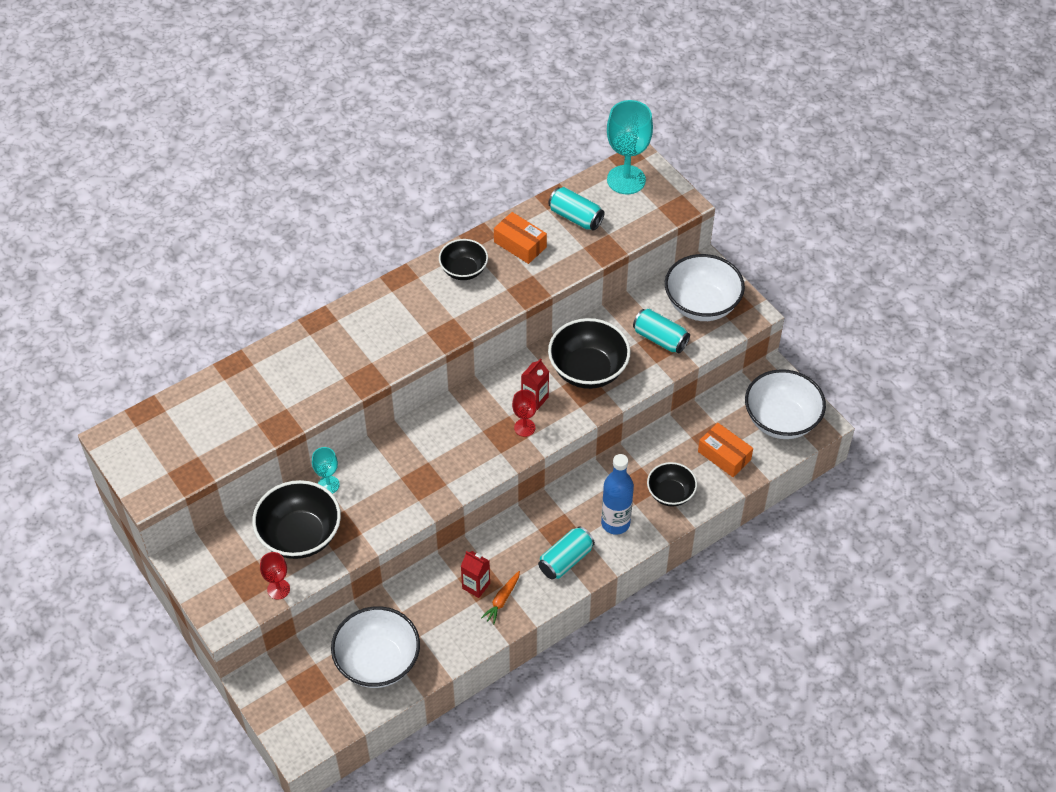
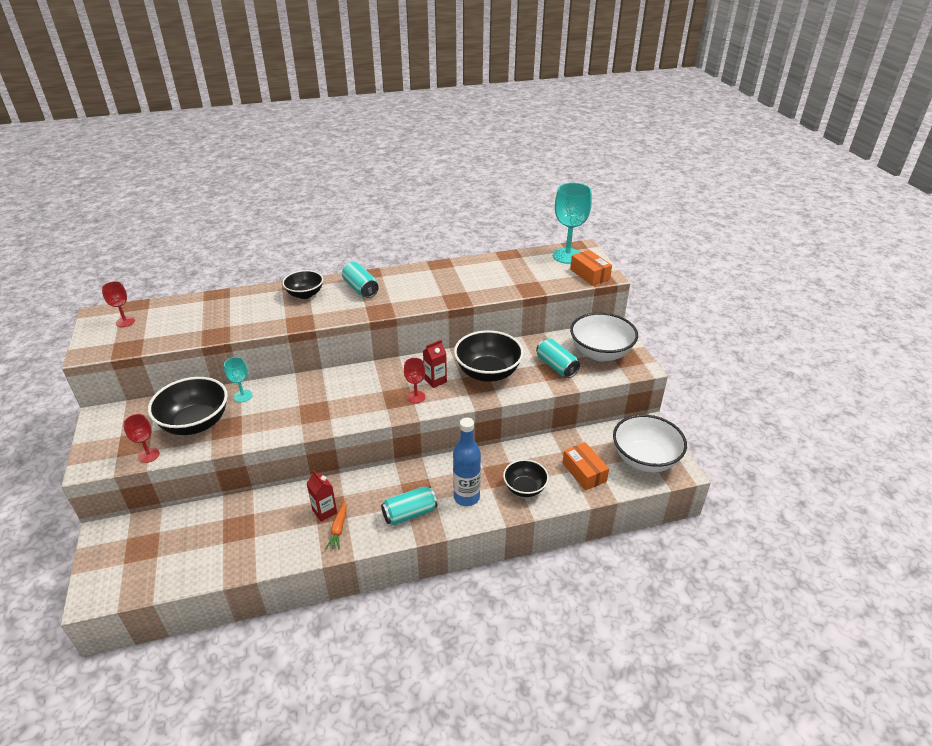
camera: 20 degrees right, 15 degrees down
white bowl [331,606,420,688] -> none
black bowl [439,239,488,280] -> black bowl moved to [282,270,323,299]
orange carrot [481,571,520,624] -> orange carrot turned 45 degrees counterclockwise [325,501,347,549]
orange box [494,212,547,264] -> orange box moved to [570,250,612,286]
turquoise can [548,187,605,231] -> turquoise can moved to [342,262,379,298]
none -> red goblet [102,281,135,327]

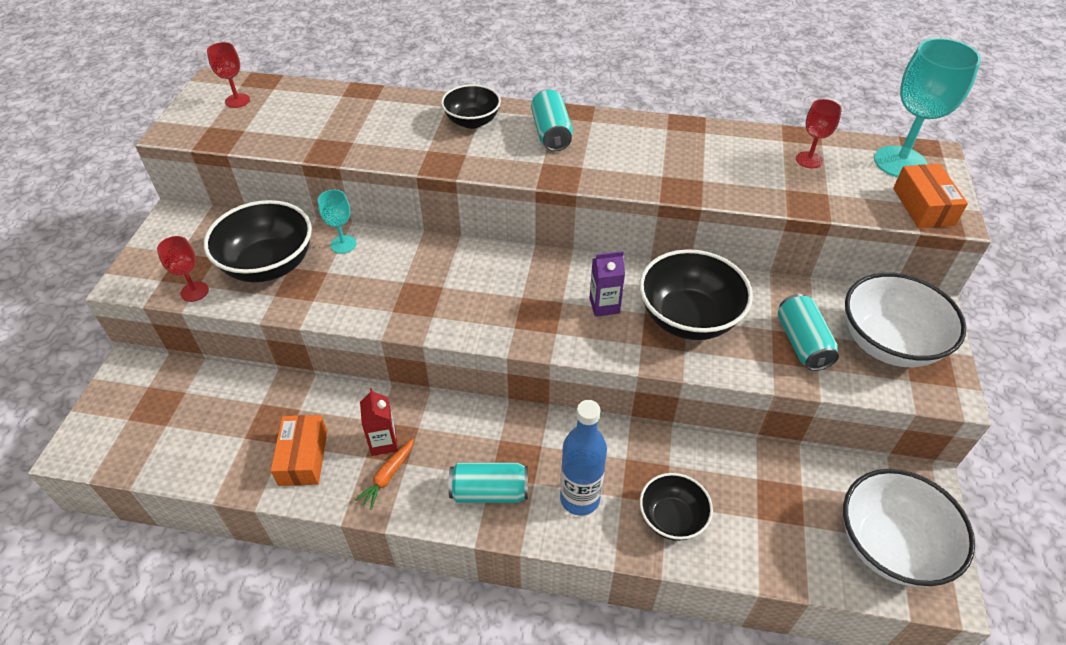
camera: 25 degrees right, 10 degrees up
red goblet [404,358,425,403] -> red goblet moved to [796,99,842,168]
red carton [423,340,447,388] -> purple carton [589,251,625,317]
orange box [563,442,609,491] -> orange box moved to [271,415,327,486]

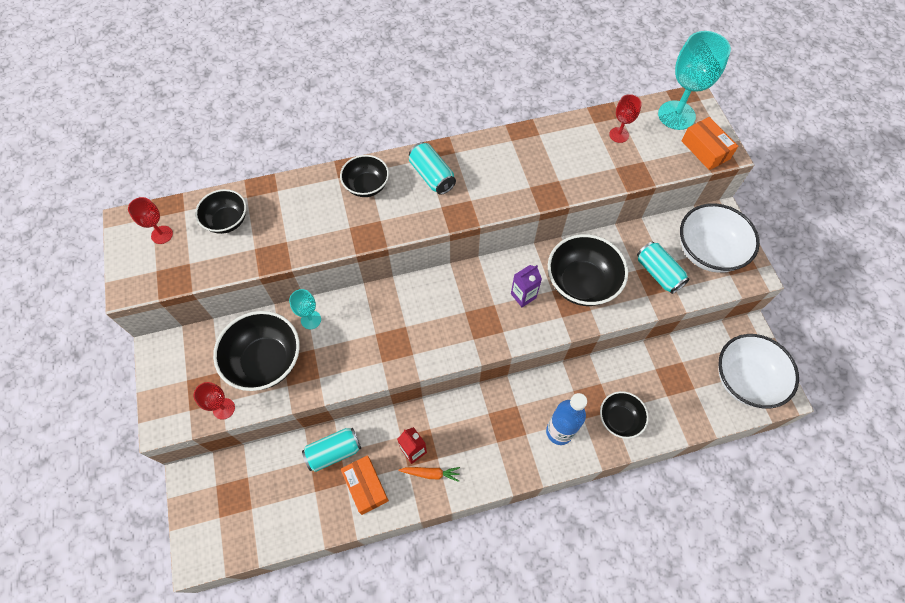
camera: 25 degrees left, 15 degrees up
orange carrot [355,438,414,510] -> orange carrot turned 90 degrees counterclockwise [398,467,460,482]
turquoise can [449,462,528,503] -> turquoise can moved to [302,428,361,472]
none -> black bowl [195,189,246,234]

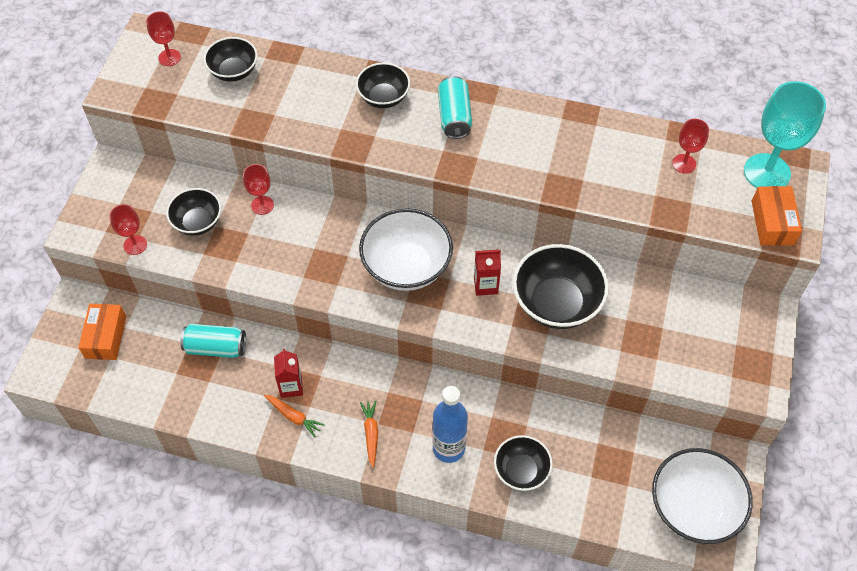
camera: 30 degrees right, 5 degrees down
black bowl [213,311,300,391] -> black bowl [166,188,221,236], size x0.61
turquoise goblet [289,289,321,329] -> red goblet [243,164,274,215]
orange box [341,455,389,515] -> orange box moved to [78,304,126,360]
purple carton [511,265,542,307] -> red carton [474,250,501,296]
turquoise can [637,241,689,294] -> none
white bowl [680,203,760,273] -> white bowl moved to [359,208,453,291]
none -> orange carrot [360,400,378,467]

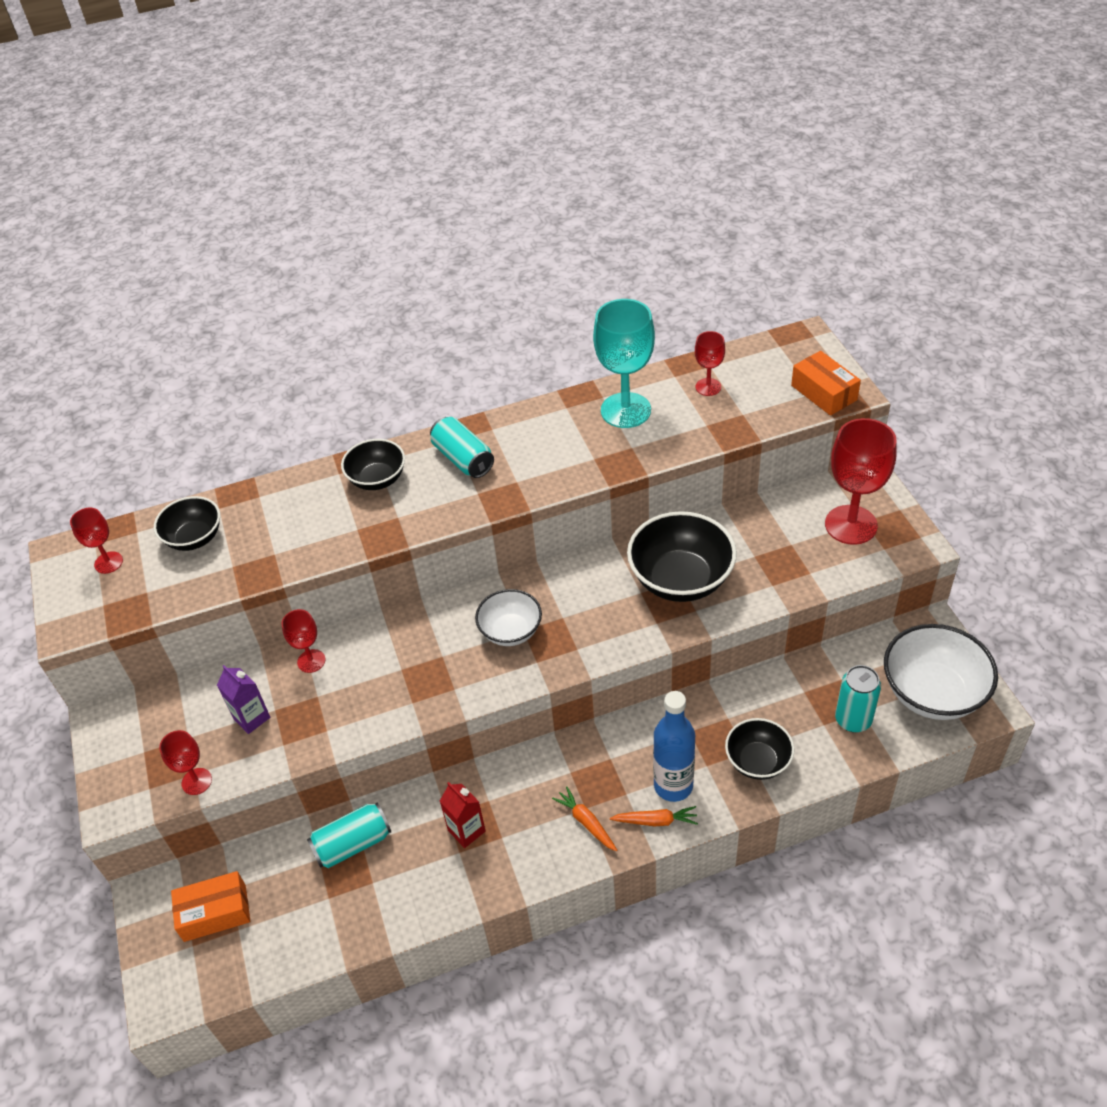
camera: 30 degrees left, 10 degrees down
orange box [78,304,126,360] -> orange box turned 75 degrees counterclockwise [171,871,250,942]
black bowl [166,188,221,236] -> purple carton [217,665,270,734]
orange carrot [264,395,325,437] -> orange carrot moved to [610,806,698,826]
white bowl [359,208,453,291] -> white bowl [475,589,542,646], size x0.61
red carton [474,250,501,296] -> none
turquoise goblet [744,81,826,188] -> turquoise goblet moved to [593,299,655,428]
none -> red goblet [825,418,896,545]
none -> turquoise can [835,665,881,732]

